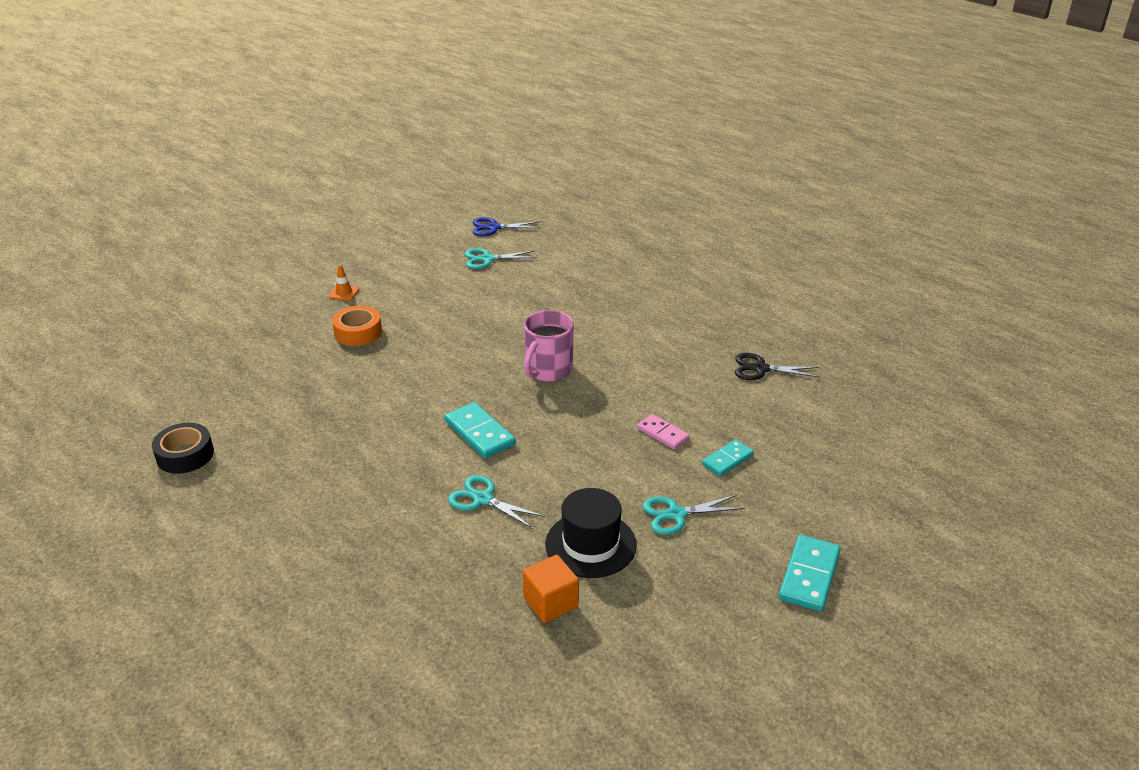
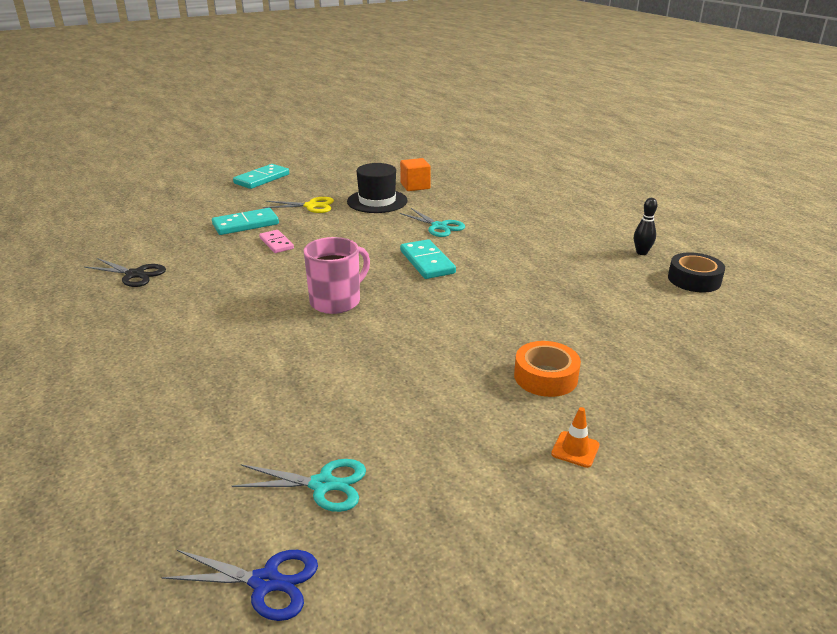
camera: 165 degrees left, 5 degrees down
turquoise scissors [642,495,745,535] -> yellow scissors [263,197,334,213]
turquoise domino [702,439,754,476] -> turquoise domino [212,208,279,235], size x1.53
none -> black bowling pin [634,198,658,255]

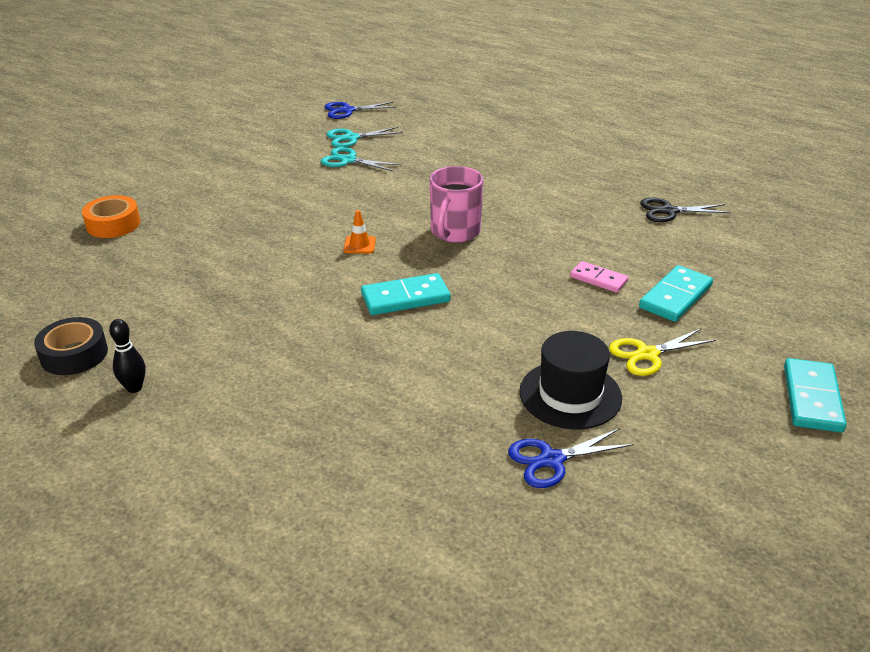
camera: 155 degrees right, 5 degrees up
orange cube [400,158,431,191] -> blue scissors [508,428,634,488]
turquoise scissors [400,208,465,237] -> turquoise scissors moved to [321,147,401,172]
turquoise domino [400,239,456,279] -> turquoise domino turned 60 degrees counterclockwise [361,273,451,315]
orange tape [514,341,581,397] -> orange tape moved to [82,195,141,238]
orange traffic cone [551,407,600,468] -> orange traffic cone moved to [344,210,376,253]

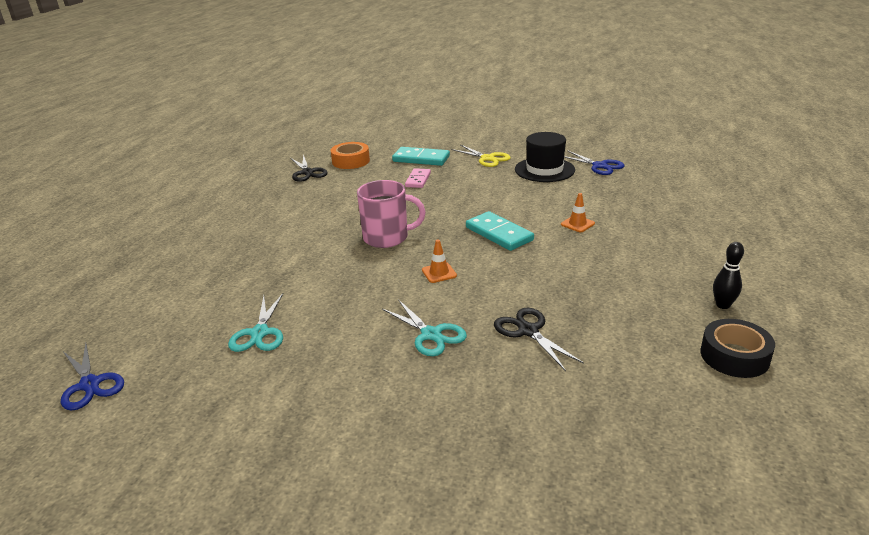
camera: 110 degrees left, 5 degrees down
orange tape [82,195,141,238] -> orange tape moved to [331,142,370,169]
turquoise scissors [326,127,403,147] -> turquoise scissors moved to [382,299,467,356]
turquoise domino [784,358,847,433] -> none
none -> black scissors [494,308,584,371]
none -> orange traffic cone [561,193,595,232]

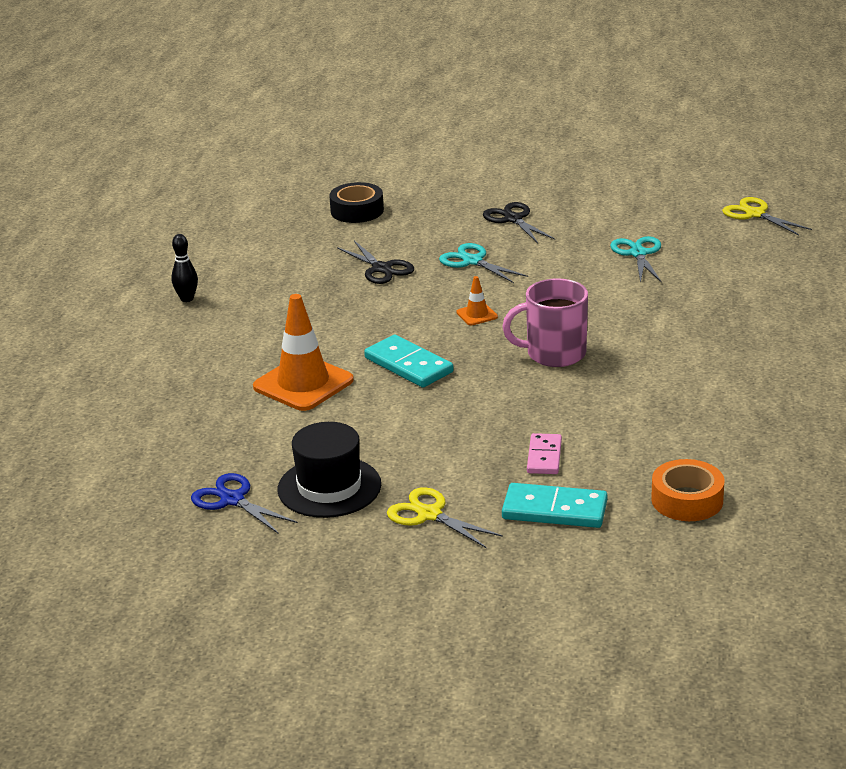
camera: 175 degrees right, 0 degrees up
blue scissors [61,343,124,411] -> yellow scissors [722,197,812,235]
black scissors [291,154,328,182] -> black scissors moved to [483,202,555,243]
orange traffic cone [561,193,595,232] -> orange traffic cone [253,294,354,411], size x2.20
black tape [701,319,775,378] -> black tape moved to [329,182,384,223]

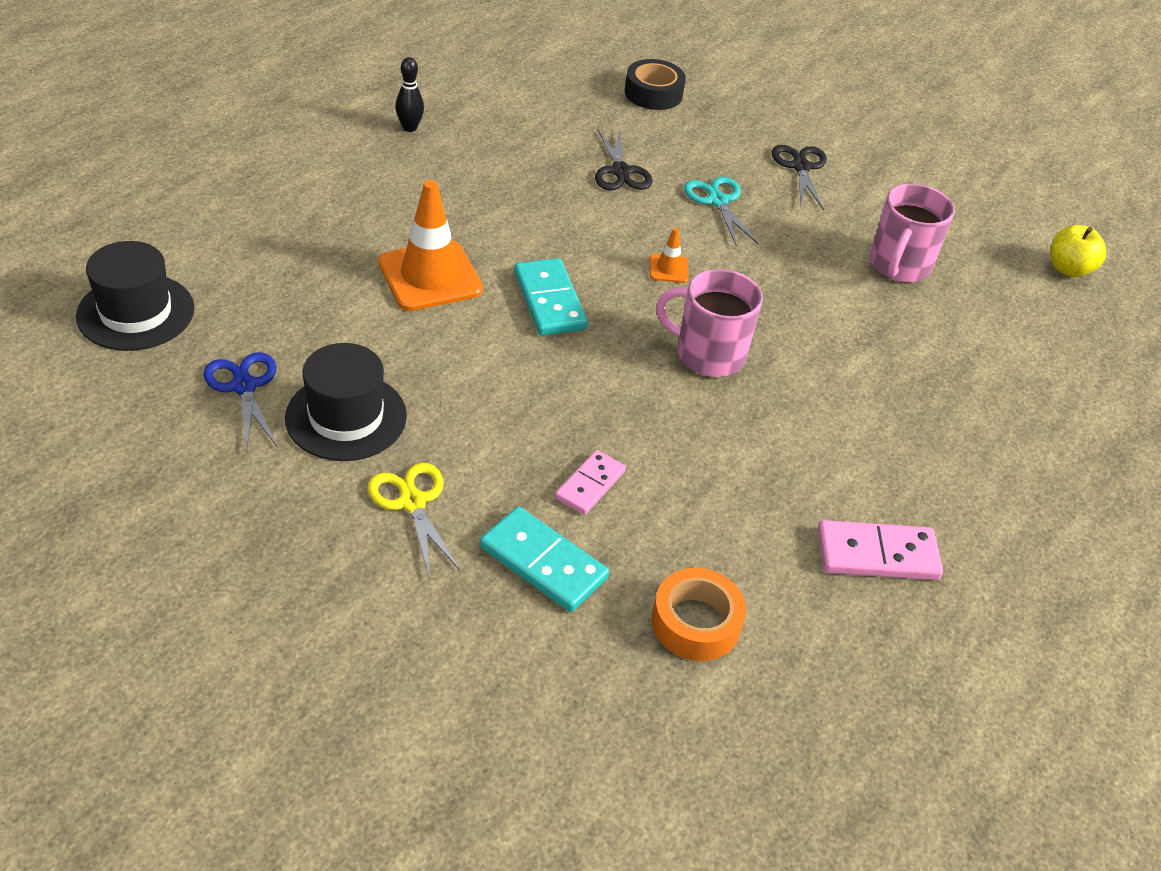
camera: 20 degrees right, 15 degrees up
turquoise scissors [610,236,662,283] -> pink mug [870,184,955,282]
yellow scissors [722,197,812,235] -> yellow apple [1050,225,1106,277]
none -> black hat [76,241,195,351]
none -> pink domino [818,520,943,580]

